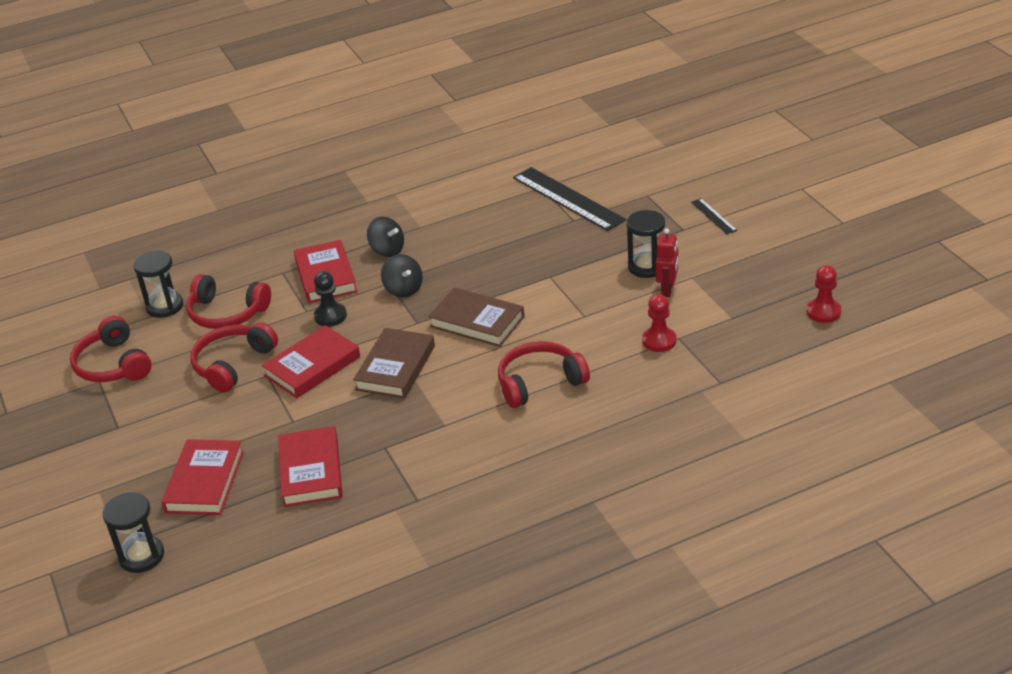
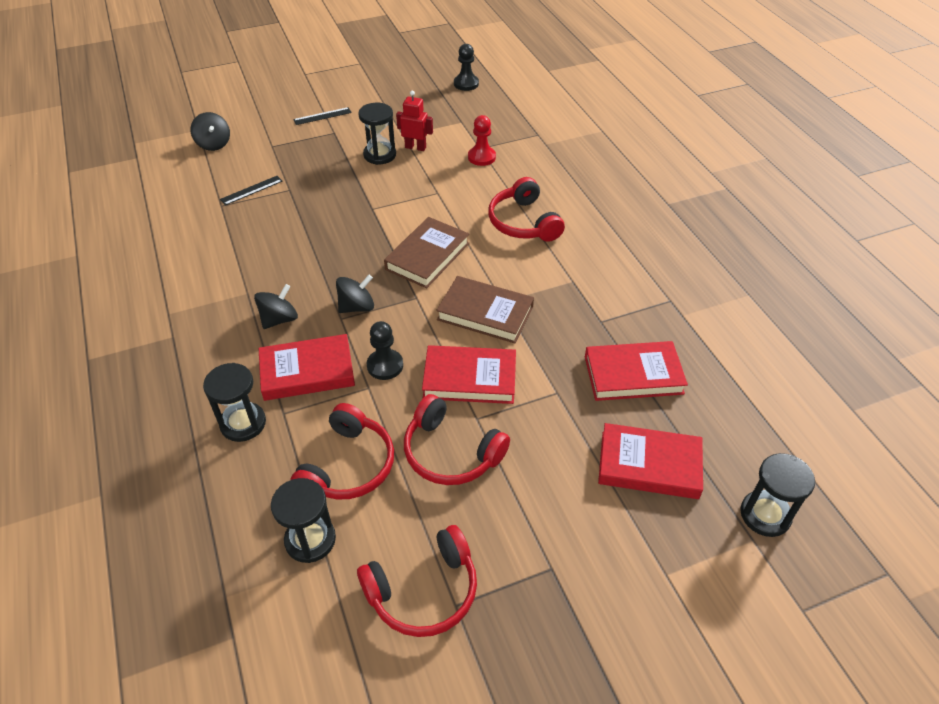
camera: 90 degrees left, 10 degrees up
red book [262,325,360,398] -> red book turned 45 degrees counterclockwise [422,345,516,404]
black ruler [513,167,626,231] -> black ruler [220,176,283,205], size x0.47
red pawn [807,265,841,323] -> black pawn [454,44,479,91]
none -> black spinning top [190,112,230,151]
none -> black hourglass [203,363,266,442]

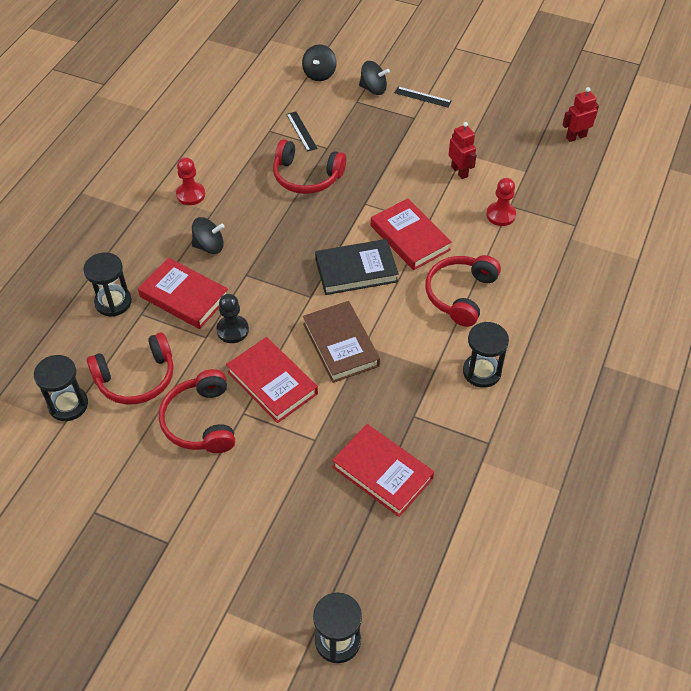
camera: 45 degrees right, 5 degrees up
black ruler [220,176,283,205] -> black ruler turned 60 degrees clockwise [286,112,317,152]
black spinning top [336,275,374,313] -> black spinning top moved to [359,61,390,95]
red headphones [357,525,477,637] -> red headphones moved to [273,139,346,194]
black hourglass [358,103,396,165] -> black hourglass moved to [463,322,509,388]
brown book [384,217,469,288] -> black book [315,239,399,295]
black pawn [454,44,479,91] -> red robot [563,87,599,142]
red book [598,423,703,499] -> red book moved to [371,198,452,270]
none -> red pawn [176,157,205,205]

